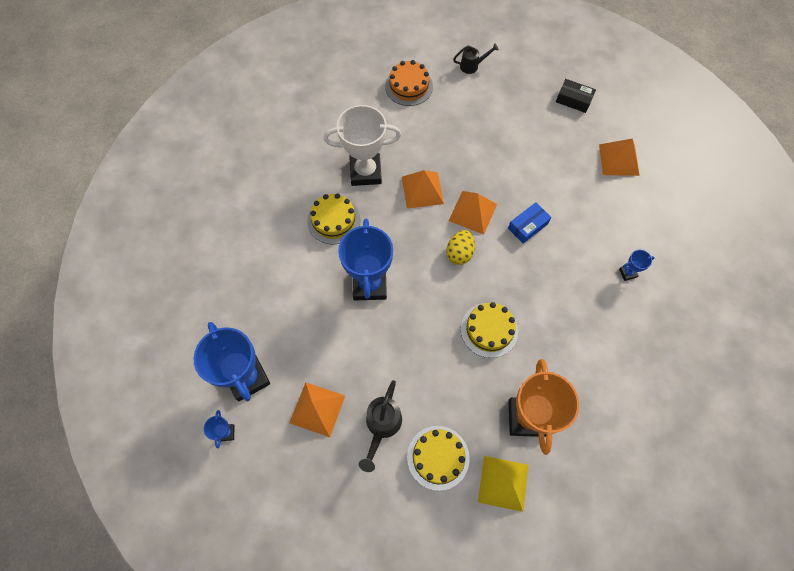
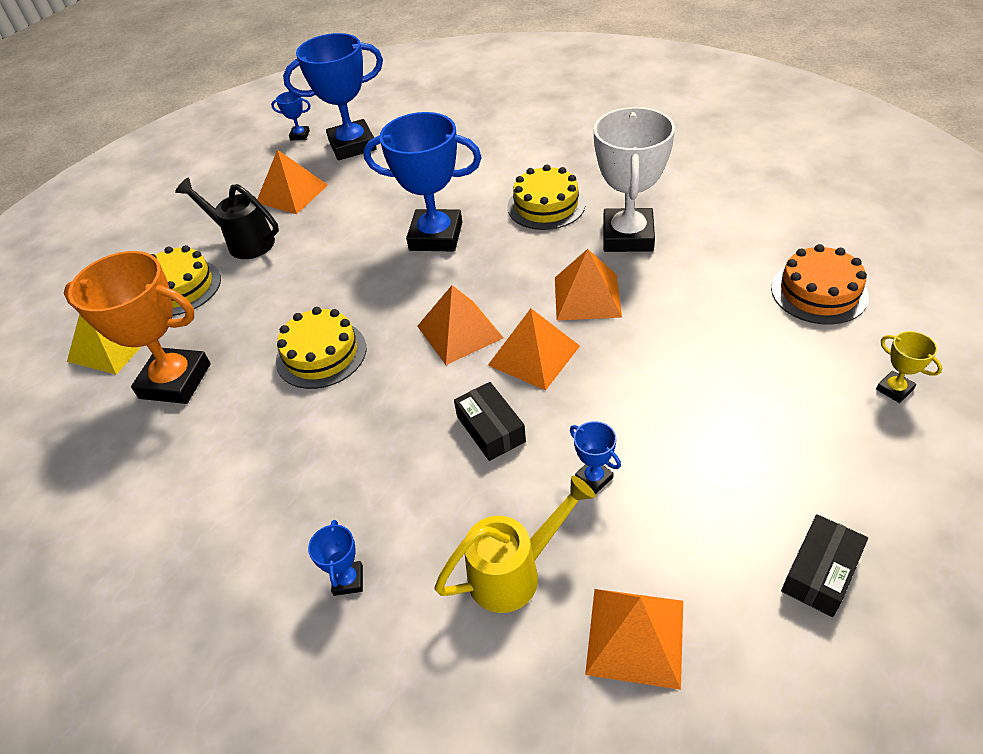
camera: 105 degrees right, 20 degrees down
yellow egg [446,230,475,265] -> orange pyramid [417,285,503,365]
black watering can [453,43,499,74] -> yellow trophy [876,331,942,403]
blue box [508,202,552,244] -> black box [454,382,526,461]
none -> yellow watering can [434,475,596,613]
none -> blue trophy [570,421,621,494]

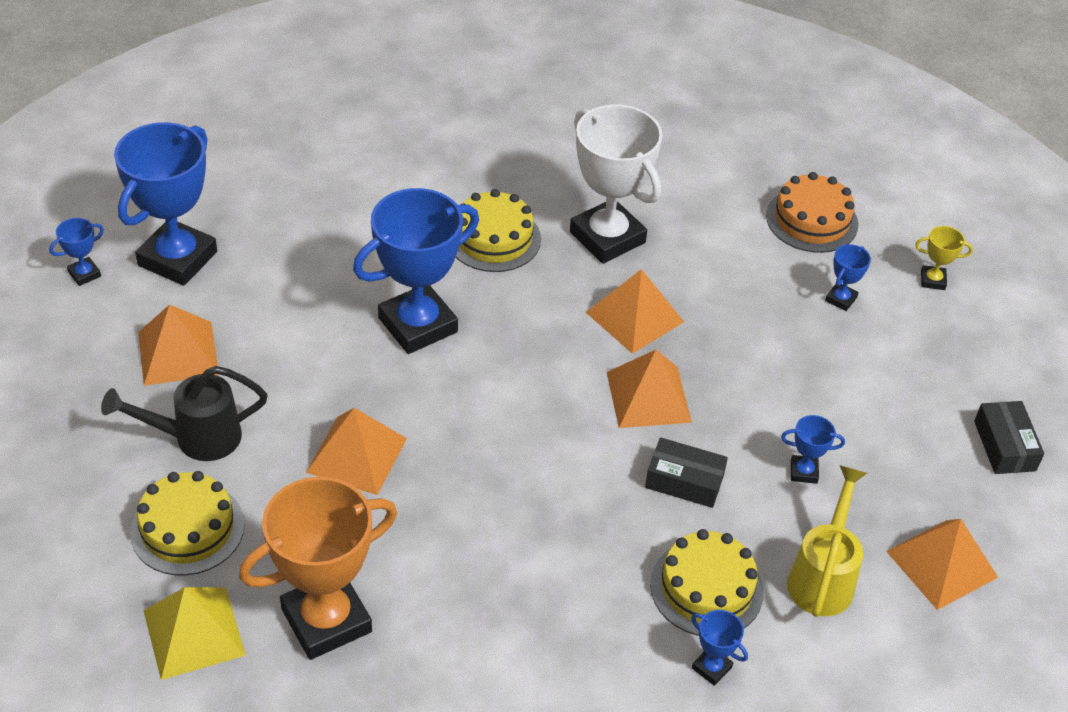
camera: 50 degrees left, 0 degrees up
yellow cake [276,307,366,389] -> yellow cake moved to [650,529,764,636]
orange pyramid [417,285,503,365] -> orange pyramid moved to [306,408,407,495]
none -> blue trophy [825,244,871,311]

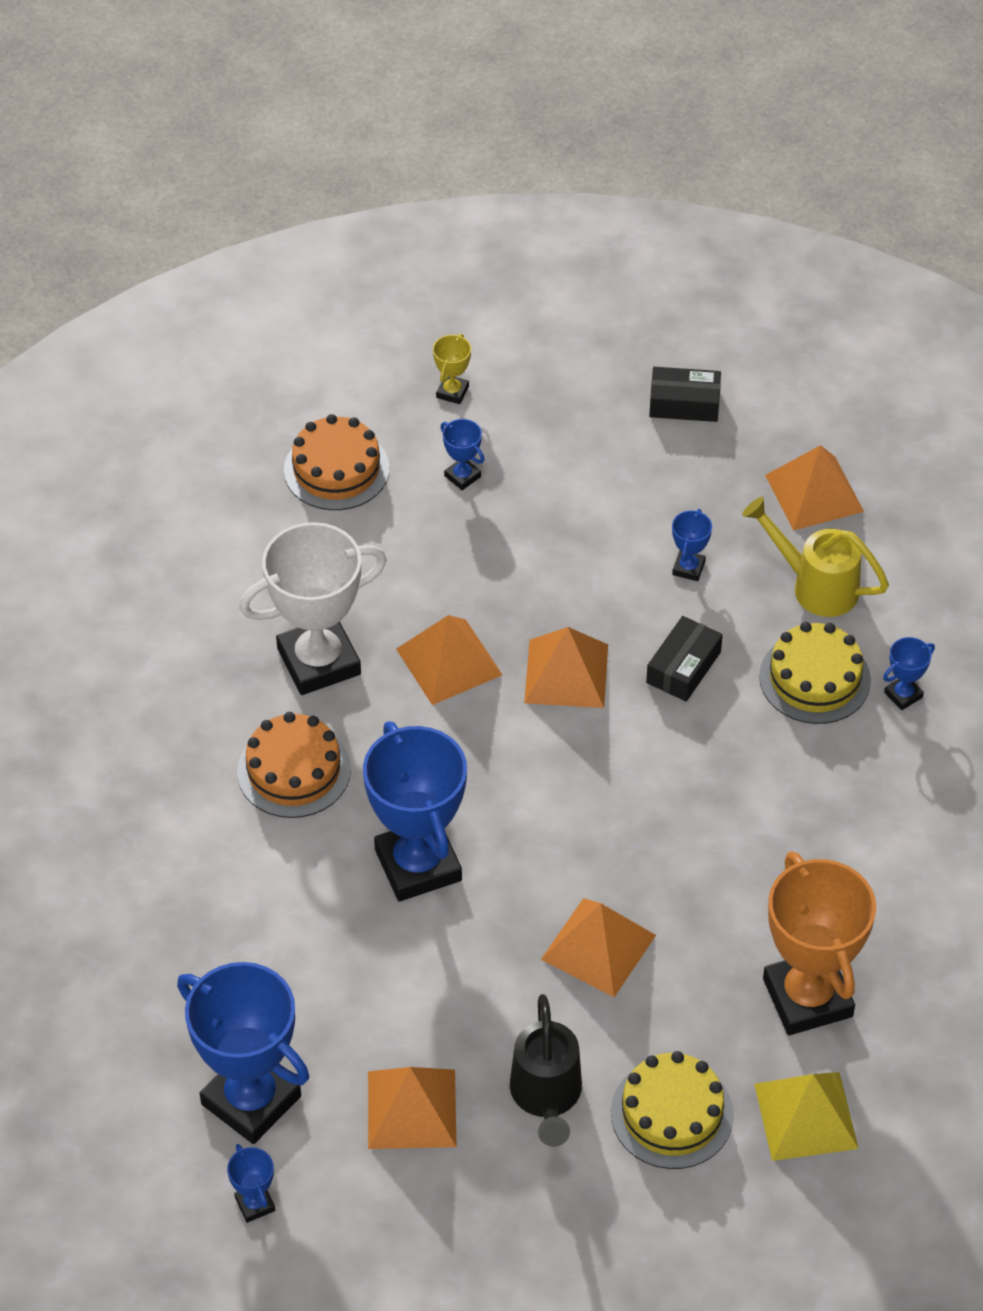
camera: 75 degrees left, 5 degrees up
yellow cake [456,189,541,272] -> orange cake [237,712,351,818]

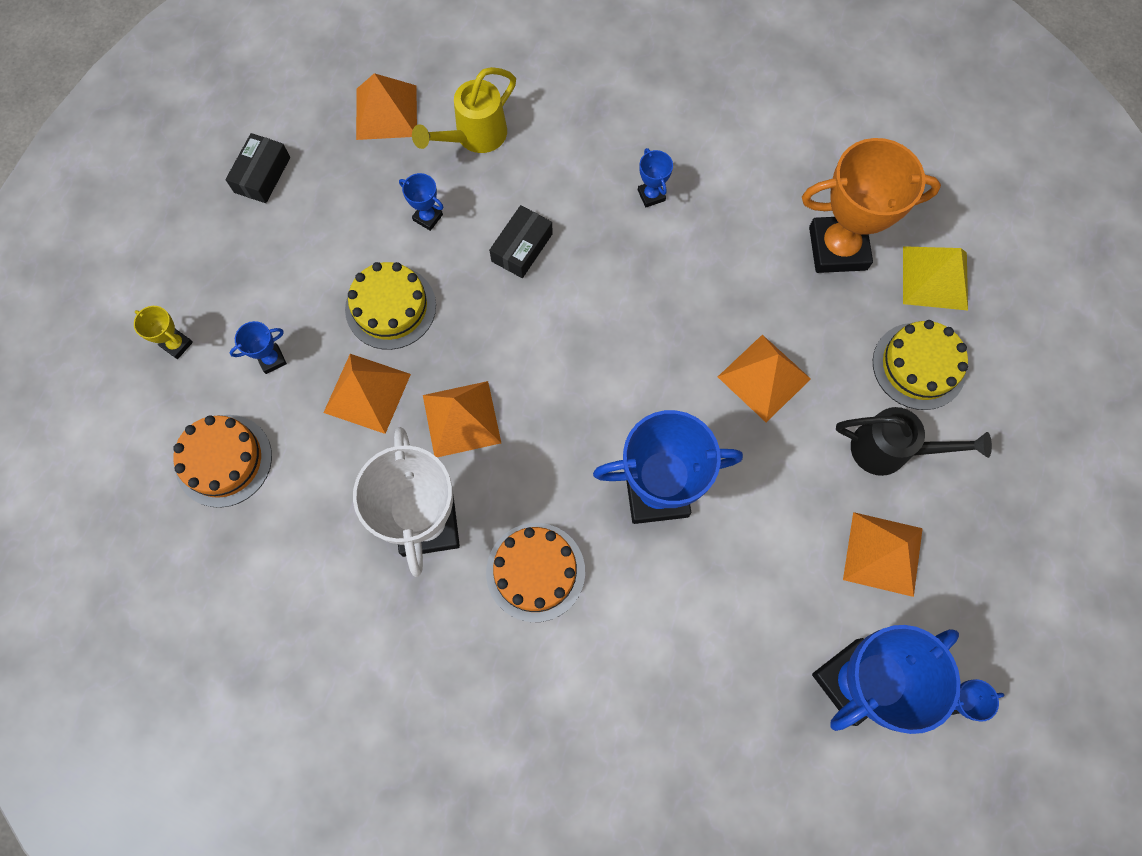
camera: 75 degrees left, 20 degrees up
orange pyramid [524,627,608,708] -> orange pyramid moved to [323,354,411,434]
black box [646,616,723,702] -> black box turned 75 degrees clockwise [489,205,553,278]
yellow cake [759,622,871,724] -> yellow cake moved to [345,262,436,350]
blue trophy [883,637,935,710] -> blue trophy moved to [638,148,673,207]

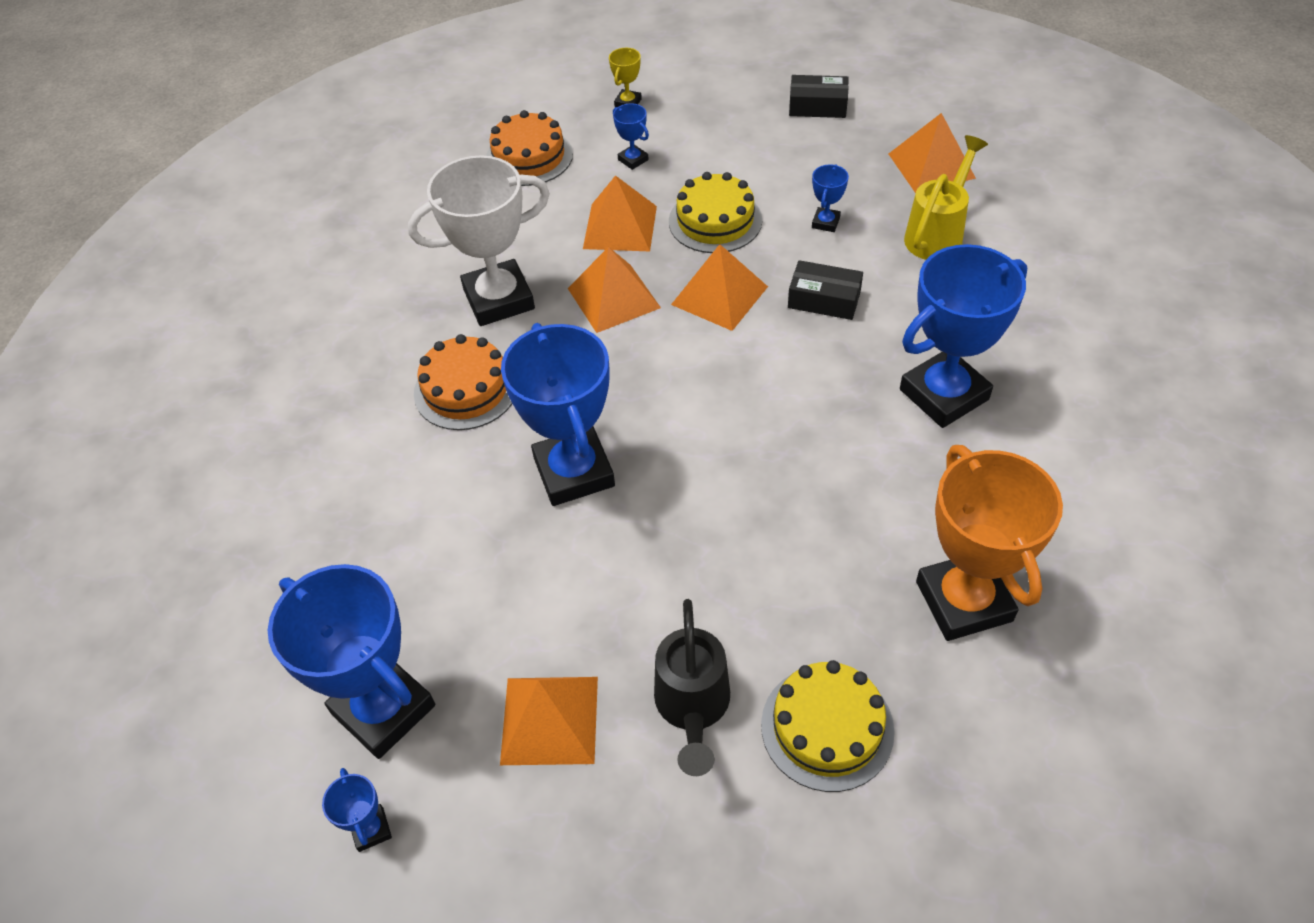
camera: 80 degrees right, 20 degrees down
yellow watering can [412,67,516,153] -> yellow watering can turned 90 degrees clockwise [904,135,988,260]
blue trophy [638,148,673,207] -> blue trophy [900,244,1027,428], size x2.36
orange pyramid [718,335,811,422] -> orange pyramid moved to [671,244,768,331]
yellow pyramid [903,246,968,311] -> none

